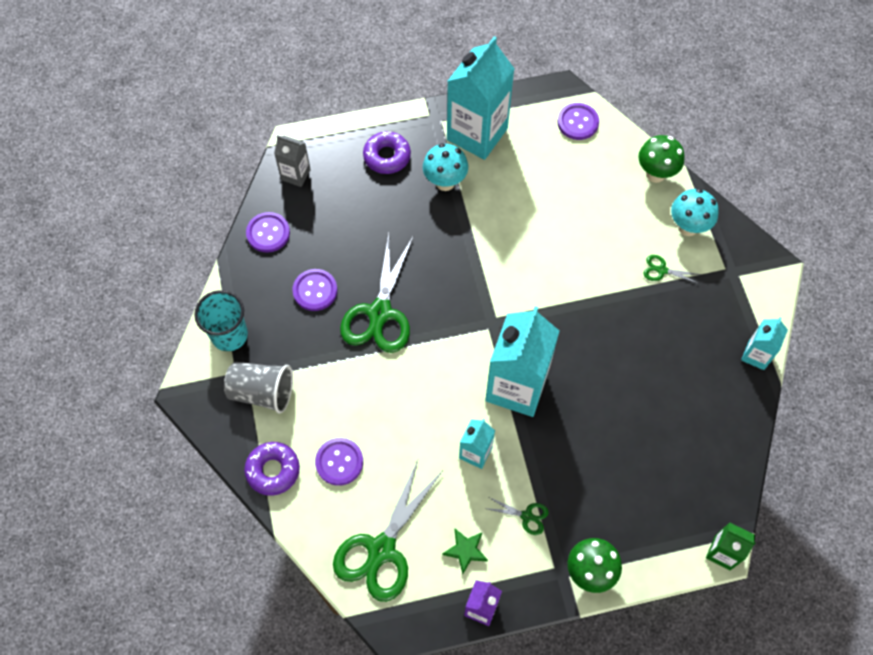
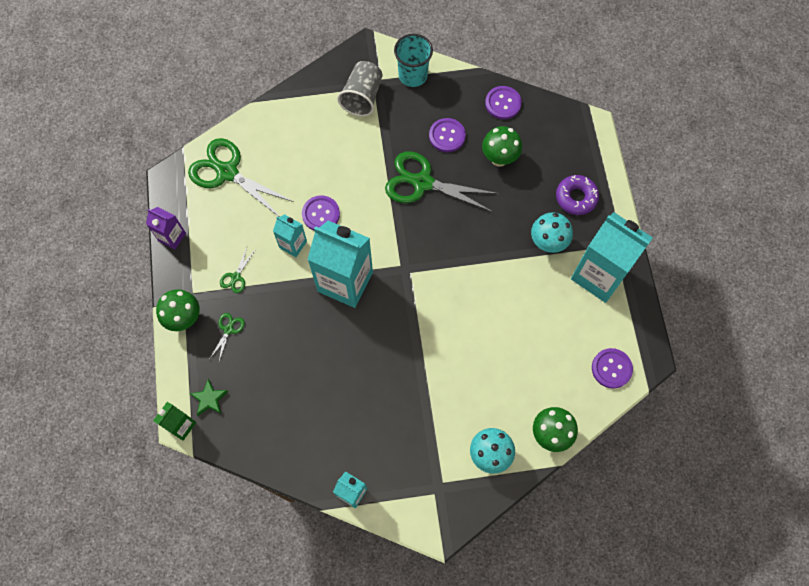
camera: 95 degrees right, 5 degrees up
purple donut [244,442,300,496] -> none
grey carton [274,135,311,187] -> none
purple button [315,438,363,486] -> purple button moved to [302,196,340,231]
green star [442,529,488,574] -> green star moved to [189,379,228,416]
green scissors [643,255,702,284] -> green scissors moved to [209,313,245,361]
none -> green mushroom [482,126,522,167]

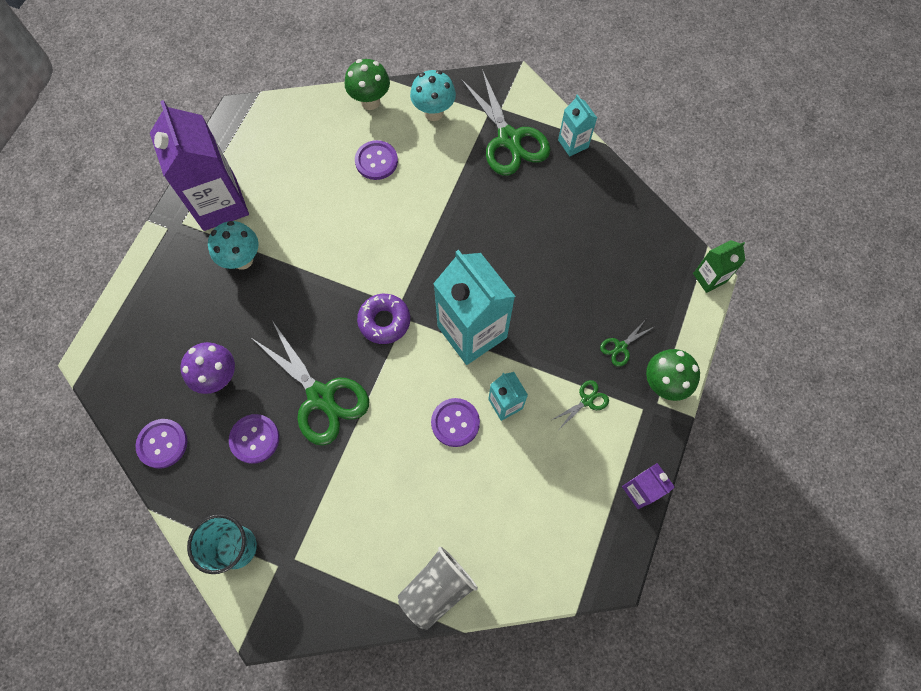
camera: 150 degrees left, 0 degrees up
green scissors [188,138,294,217] -> green scissors moved to [461,69,550,176]
green star [189,379,228,416] -> none
grey cup [337,61,383,116] -> grey cup moved to [398,547,478,630]
green mushroom [482,126,522,167] -> purple mushroom [180,342,235,394]
purple donut [556,175,599,215] -> purple donut moved to [357,294,410,344]
turquoise carton [571,212,653,303] -> purple carton [150,100,249,231]
purple button [592,348,633,389] -> purple button moved to [355,140,398,180]

